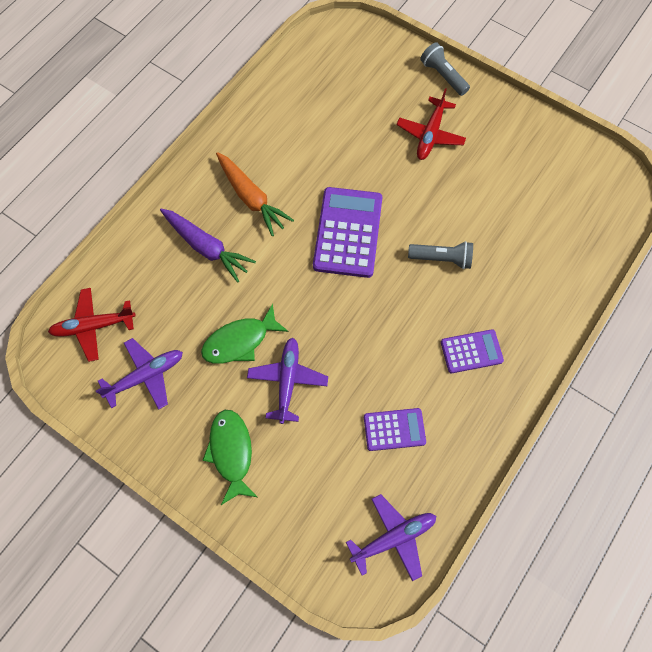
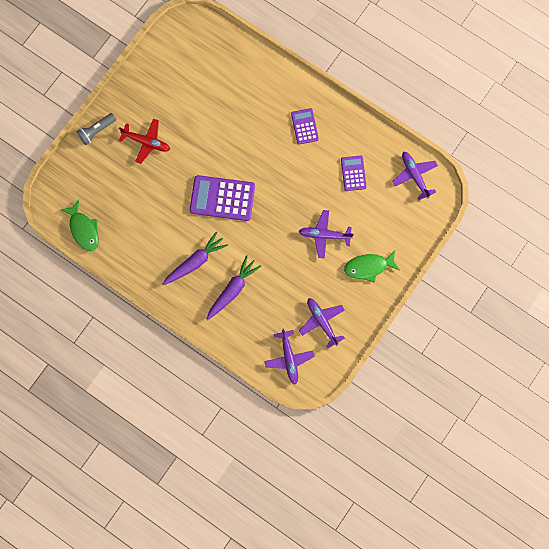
camera: 90 degrees left, 10 degrees up
red plane [48,288,136,362] -> purple plane [264,329,315,384]
green fish [201,304,288,364] -> green fish moved to [60,200,99,251]
orange carrot [216,152,294,236] -> purple carrot [163,231,228,285]
grey flashlight [408,241,473,269] -> none

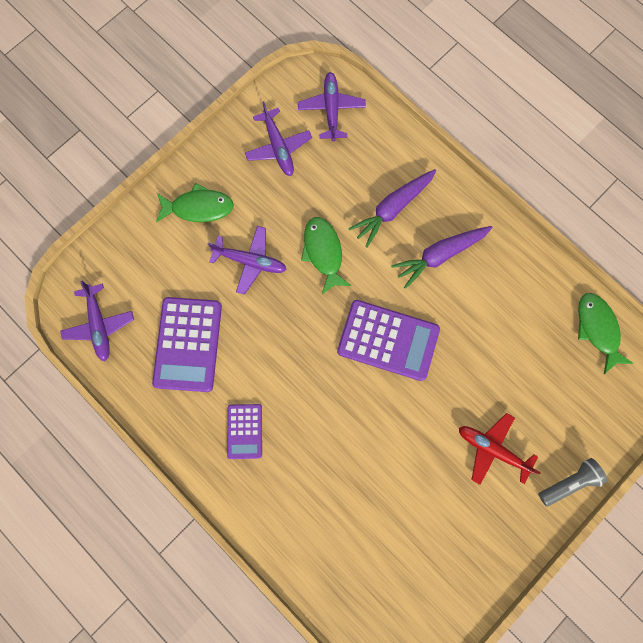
camera: 170 degrees left, 0 degrees up
purple calculator [341,156,367,191] -> purple calculator [152,297,222,392], size x1.77
none -> green fish [301,217,351,294]

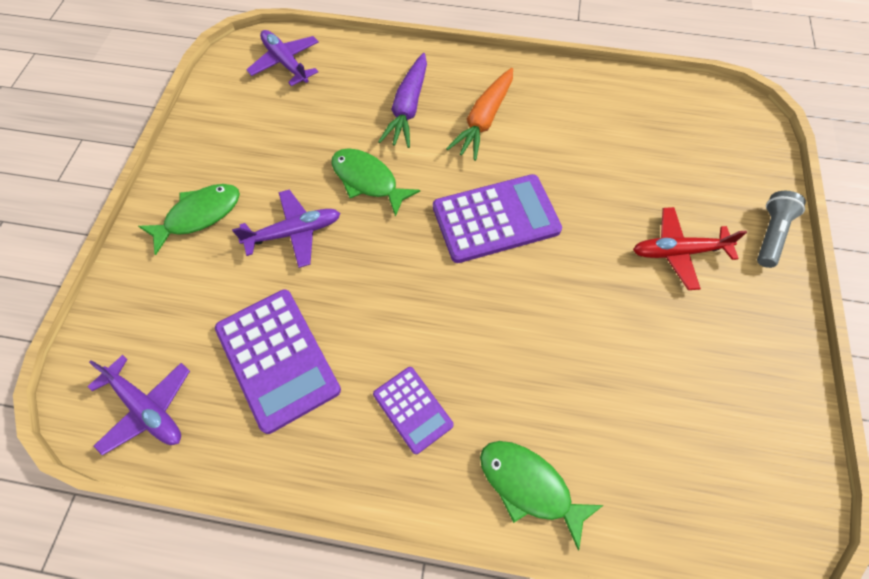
camera: 35 degrees left, 15 degrees down
purple plane [245,101,312,176] -> none
purple carrot [391,226,493,289] -> orange carrot [446,68,513,161]
green fish [578,293,634,374] -> green fish moved to [480,441,604,551]

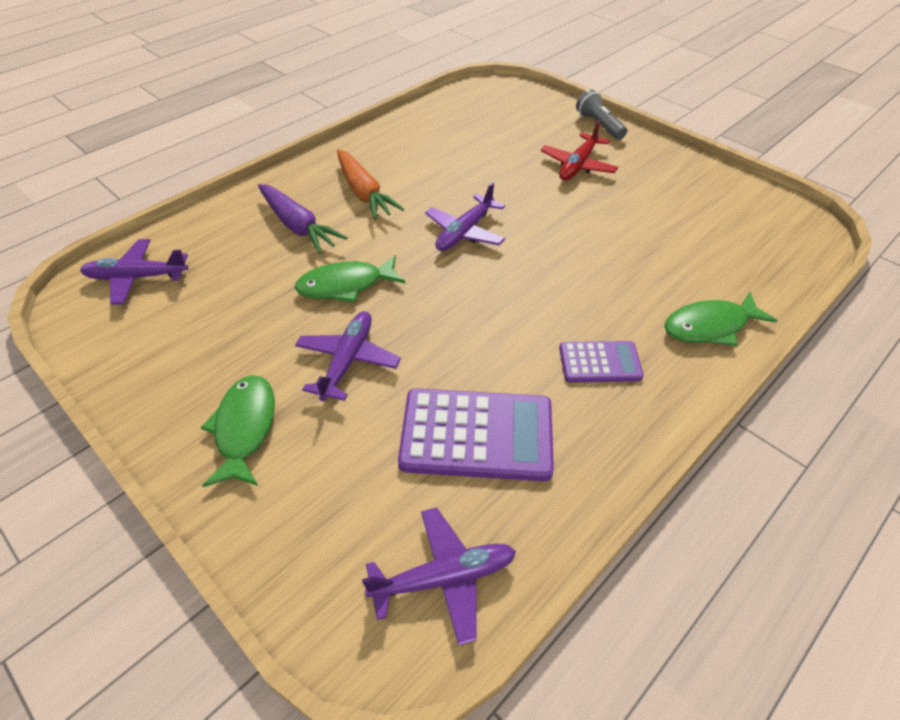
camera: 55 degrees left, 15 degrees down
purple calculator [433,174,562,263] -> purple plane [425,182,505,251]

